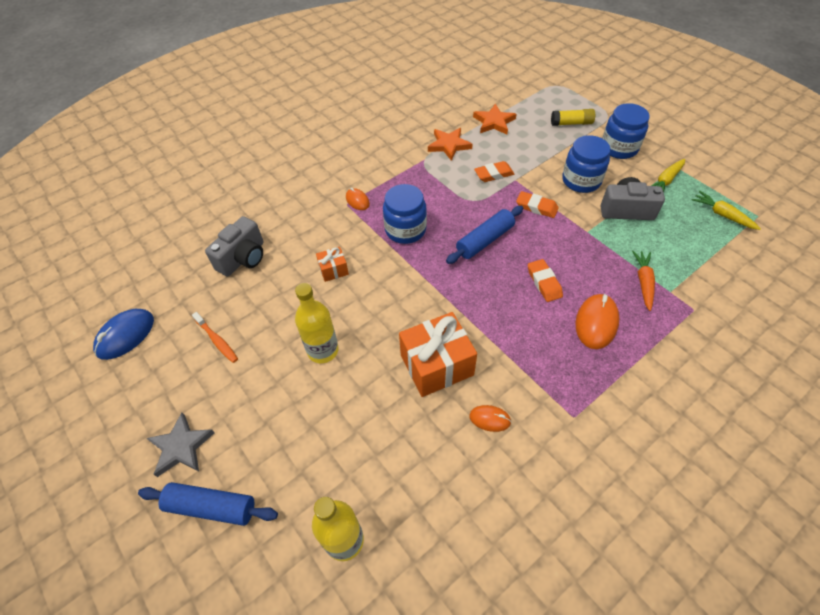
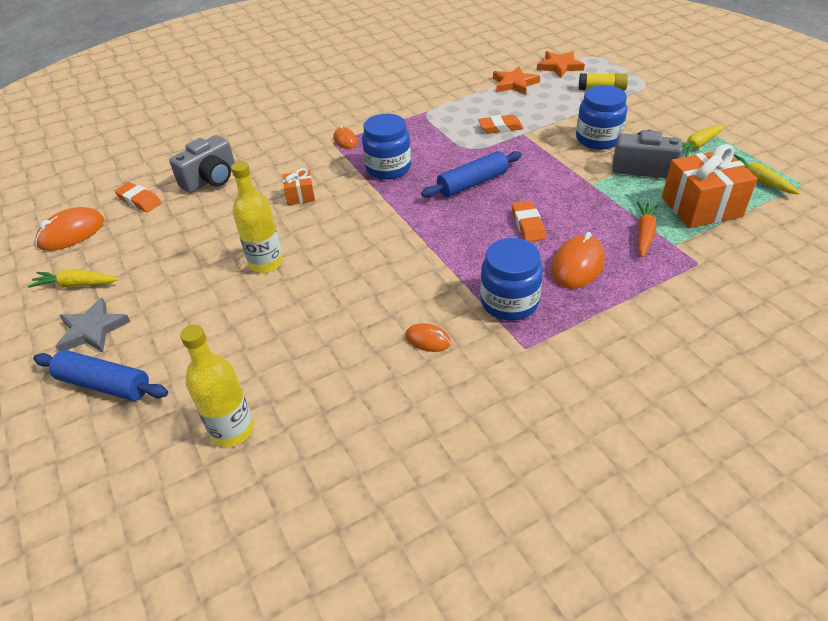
camera: 10 degrees right, 10 degrees down
blue mouse [93,309,154,360] -> orange mouse [35,207,104,251]
orange toothbrush [192,312,238,363] -> none
orange gift [399,312,477,397] -> orange gift moved to [662,144,758,228]
orange star [428,128,473,161] -> orange star moved to [537,51,585,78]
orange eraser [516,191,559,218] -> orange eraser moved to [115,182,162,212]
blue jar [602,103,650,159] -> blue jar moved to [480,238,543,321]
none -> yellow carrot [28,270,119,288]

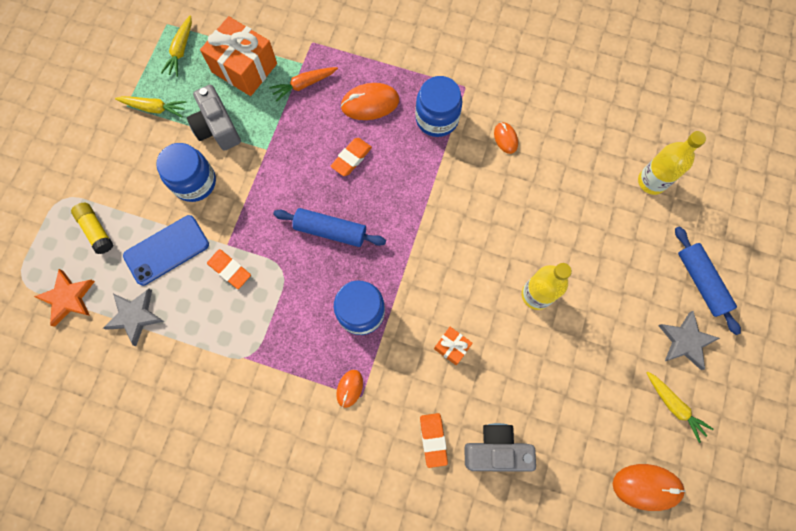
camera: 135 degrees left, 30 degrees up
orange eraser [115,182,162,212] -> orange eraser moved to [420,413,448,468]
orange star [493,66,540,95] -> grey star [103,289,165,346]
none -> blue phone [123,215,209,286]

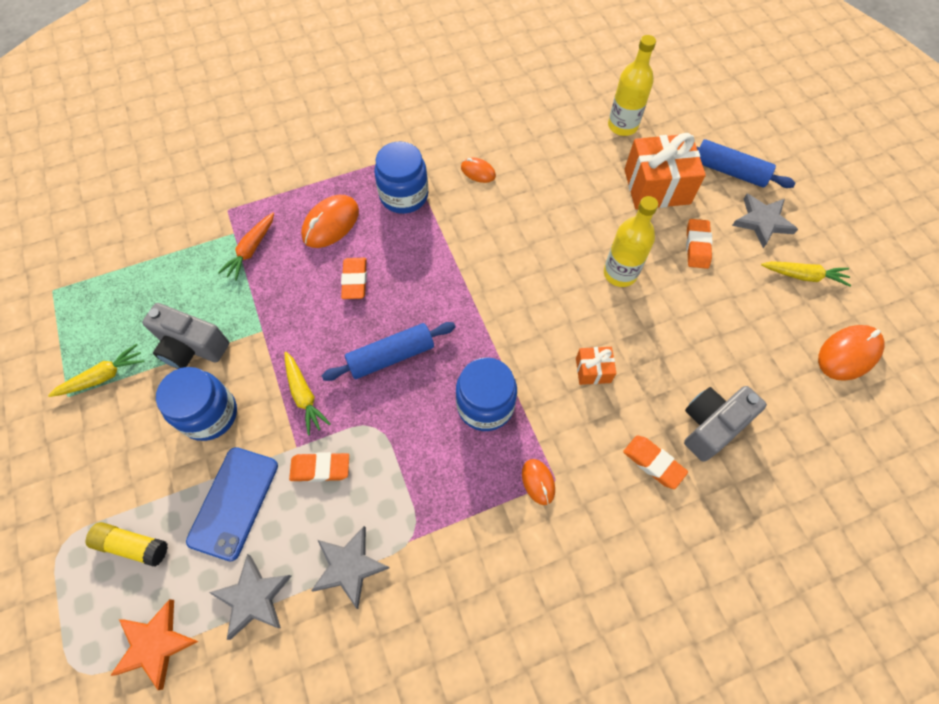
camera: 40 degrees left, 10 degrees down
yellow carrot [161,15,192,77] -> yellow carrot moved to [284,352,331,435]
orange gift [200,16,277,96] -> orange gift moved to [624,133,706,210]
none -> grey star [311,526,390,609]
none -> orange eraser [686,219,713,269]

